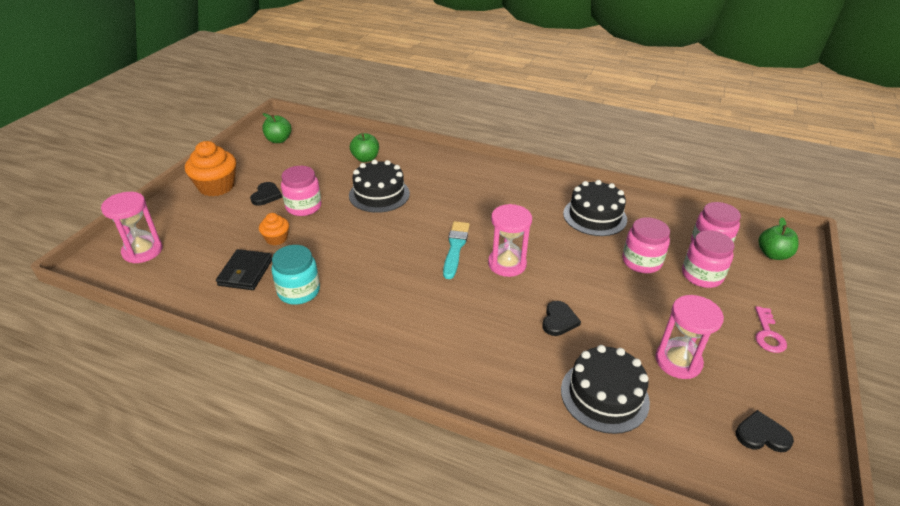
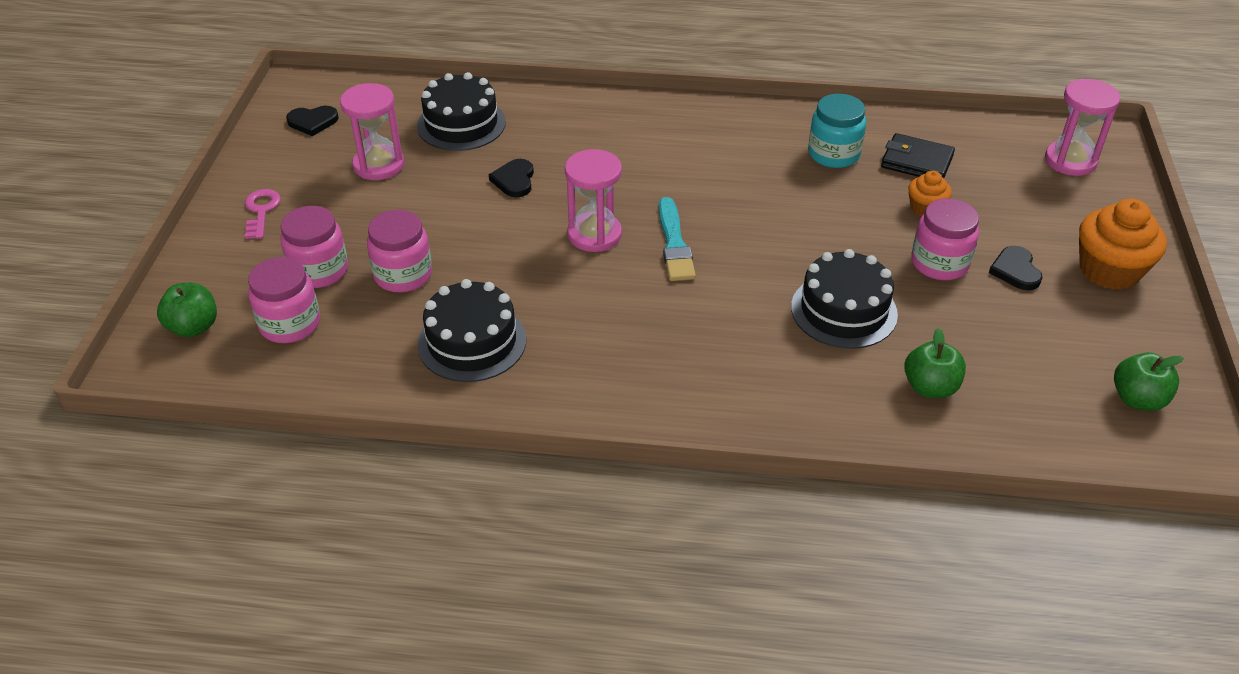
camera: 165 degrees right, 5 degrees up
black wallet [216,249,272,290] -> black wallet turned 60 degrees counterclockwise [881,133,955,178]

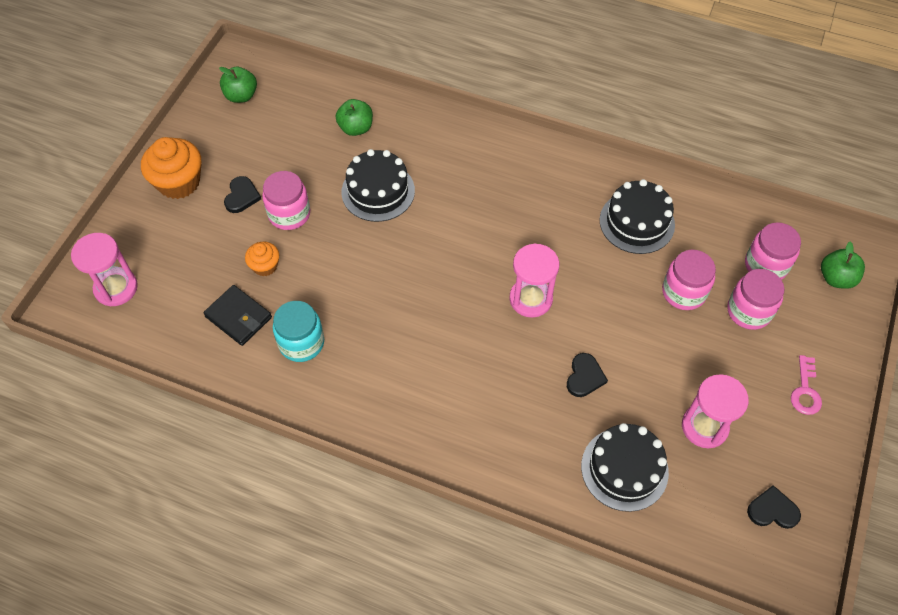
camera: 165 degrees left, 15 degrees up
turquoise brush [659,197,696,281] -> none

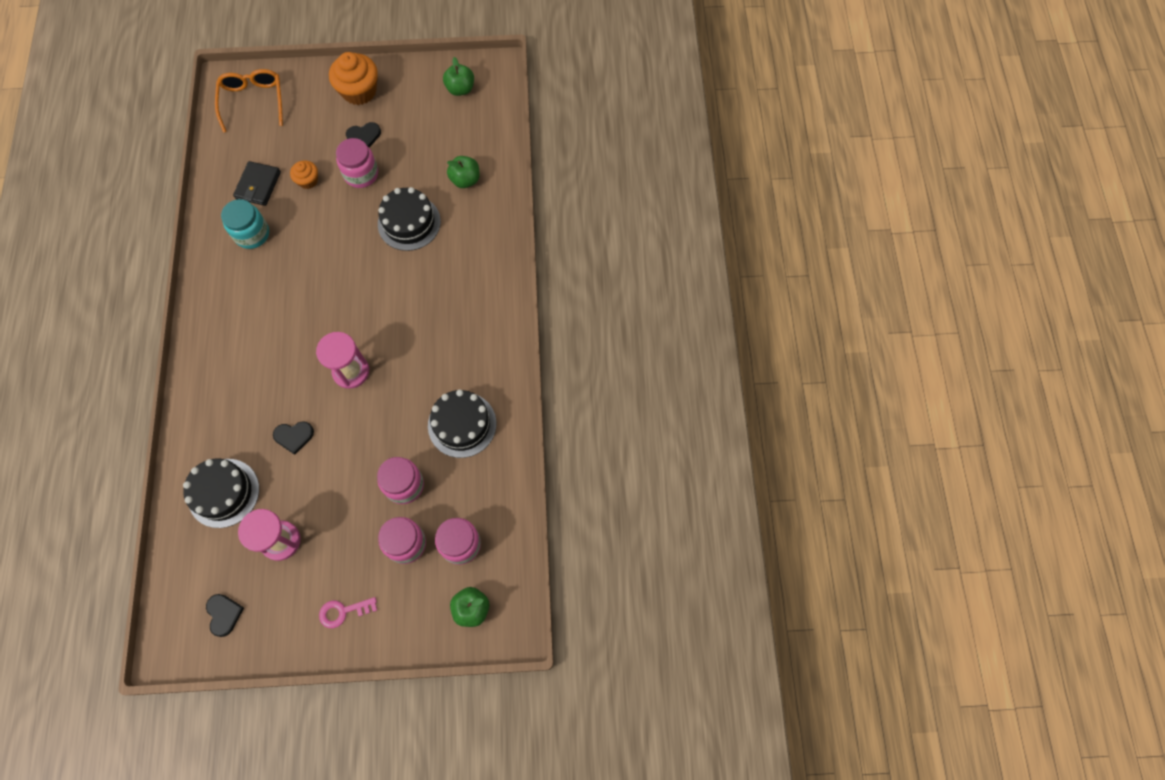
camera: 65 degrees right, 10 degrees up
pink hourglass [71,233,138,306] -> orange glasses [215,69,283,133]

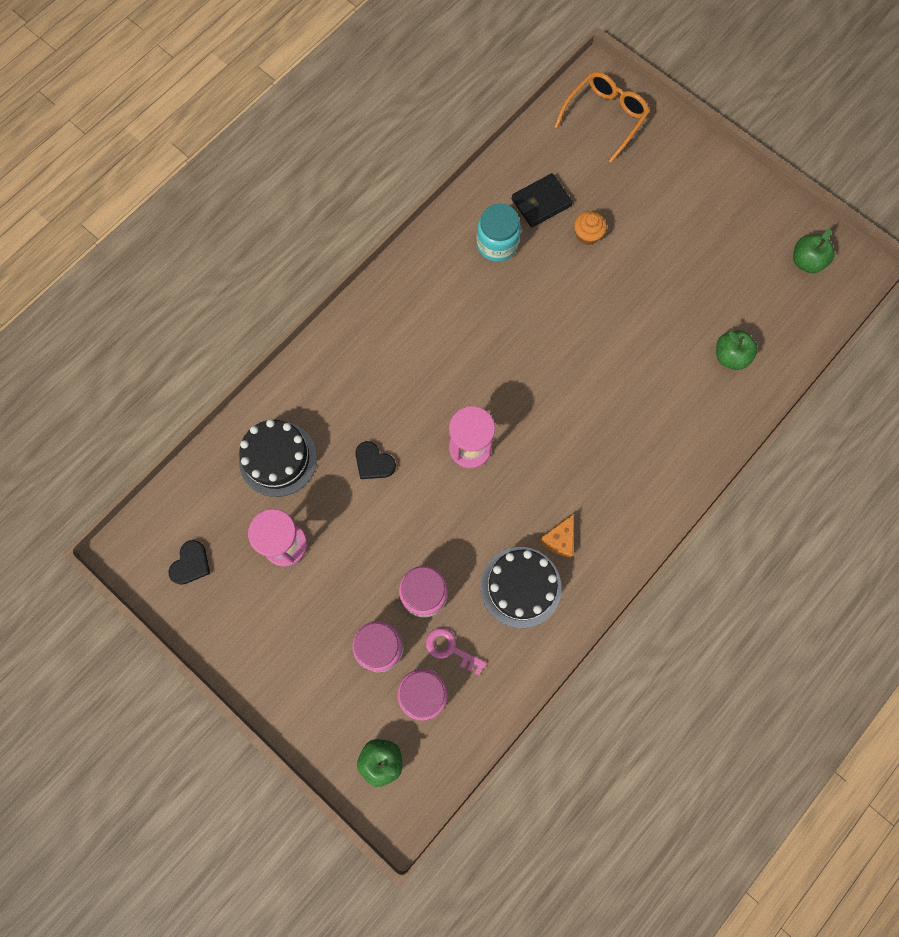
camera: 45 degrees right, 5 degrees up
pink key [319,597,377,628] -> pink key moved to [426,628,487,676]
orange cupcake [329,52,378,105] -> none
pink jar [336,138,378,188] -> none
black heart [346,122,381,148] -> none
black cake [378,187,441,251] -> none
none -> orange cheese [539,514,574,558]

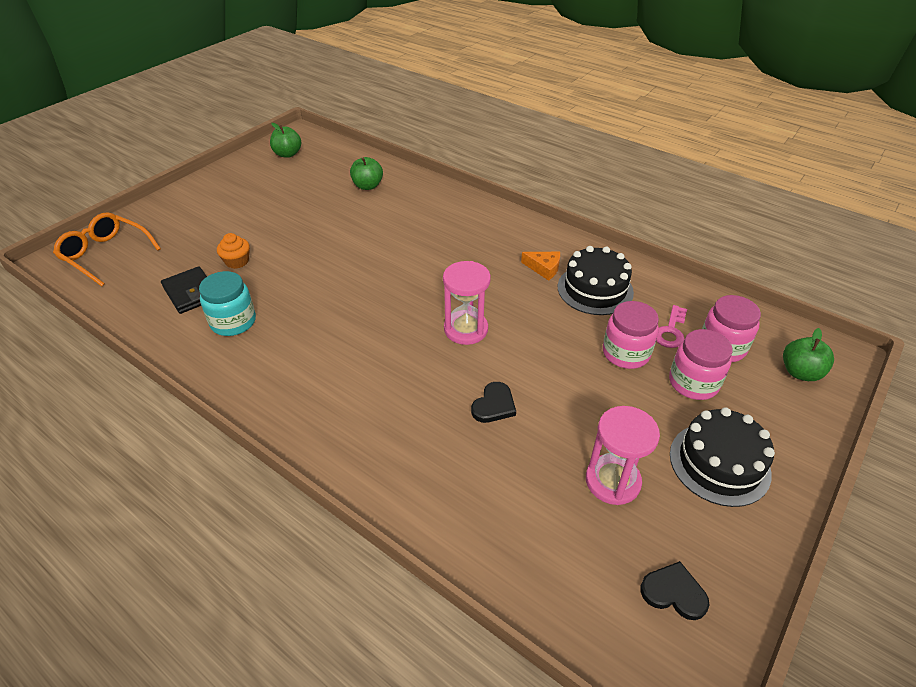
camera: 95 degrees left, 30 degrees down
black cake [239,419,317,497] -> black cake moved to [670,407,775,507]

